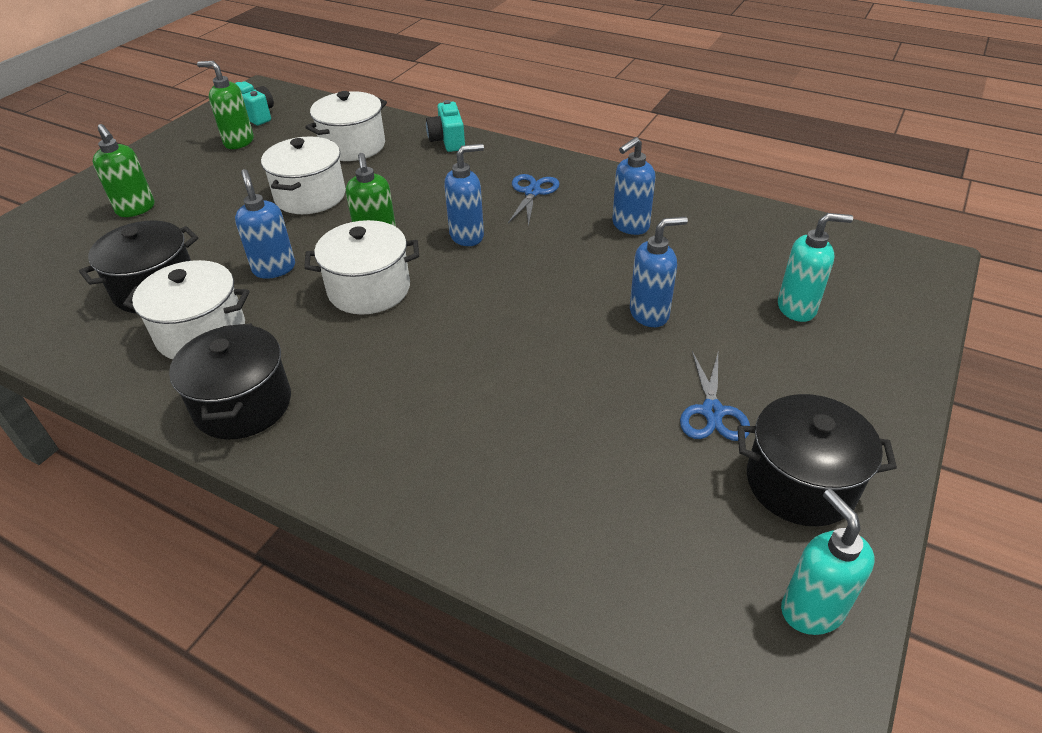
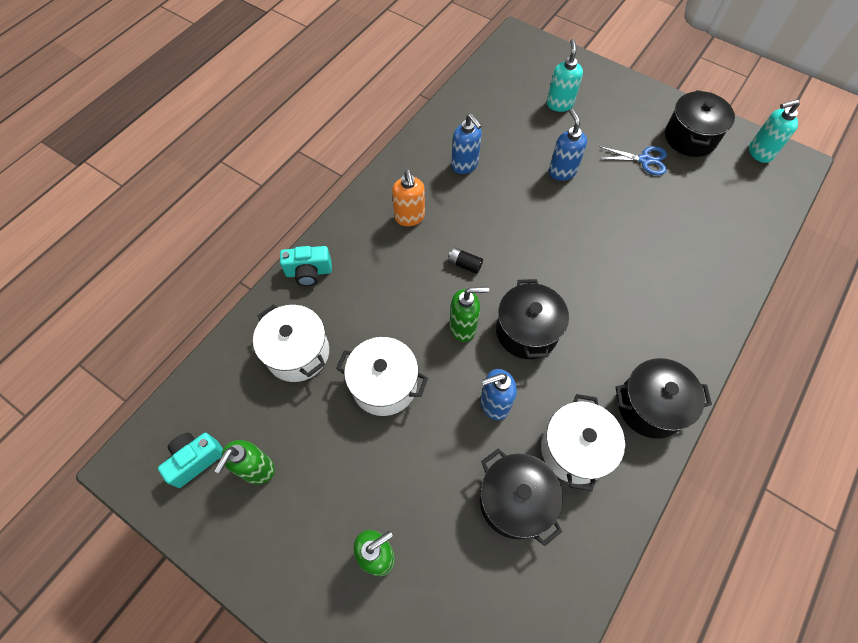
camera: 85 degrees left, 20 degrees up
white pot [304,220,419,315] -> black pot [496,279,569,359]
blue soap dispenser [444,144,484,246] -> black battery [448,247,483,274]
blue scissors [508,174,560,227] -> orange soap dispenser [392,170,425,226]

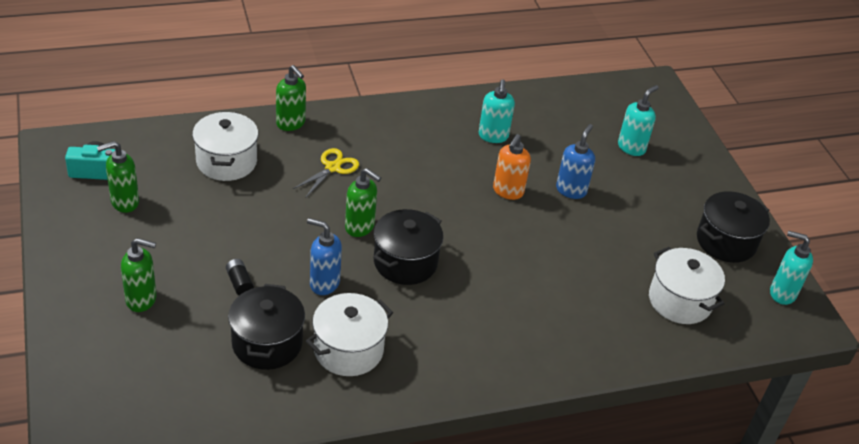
camera: 35 degrees right, 20 degrees down
turquoise camera [280,246,332,286] -> green soap dispenser [276,65,306,131]
white pot [336,337,428,416] -> white pot moved to [649,247,725,324]
orange soap dispenser [392,170,425,226] -> orange soap dispenser moved to [493,134,531,200]
black battery [448,247,483,274] -> black battery moved to [226,259,254,295]
blue soap dispenser [451,114,482,174] -> turquoise soap dispenser [479,80,515,143]
blue scissors [598,146,667,175] -> none
black pot [616,358,712,439] -> none
none -> yellow scissors [293,148,359,197]

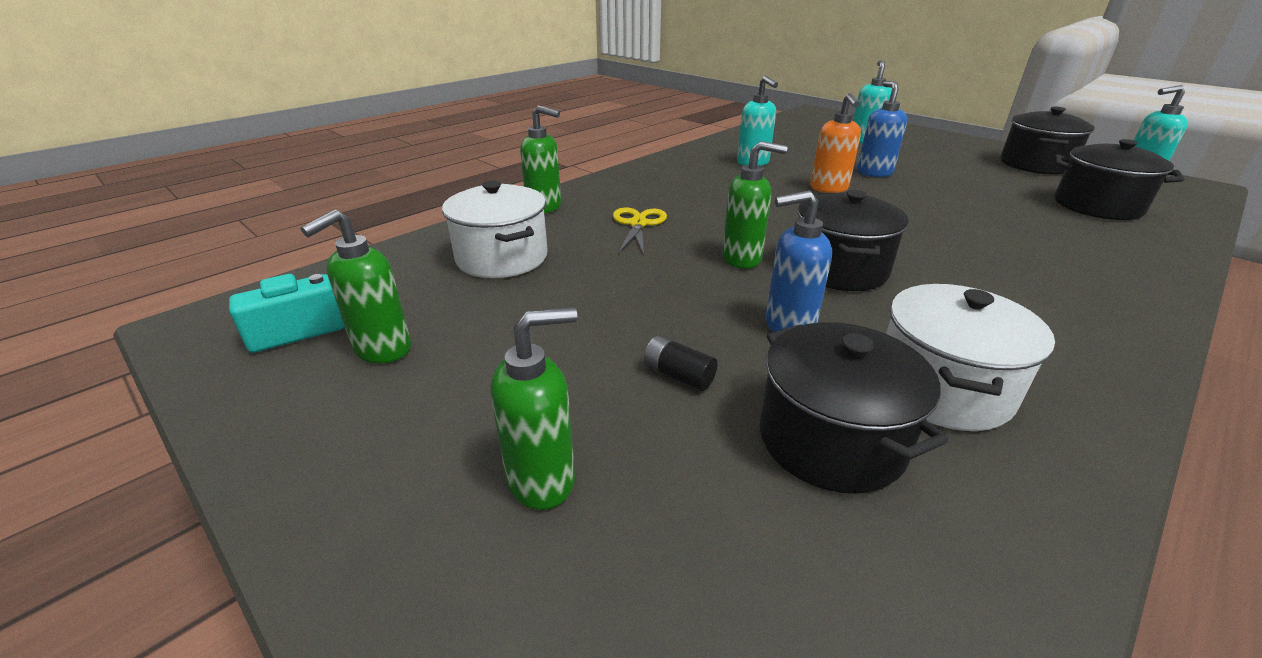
camera: 25 degrees left, 10 degrees down
white pot [649,247,725,324] -> black pot [1055,139,1185,220]

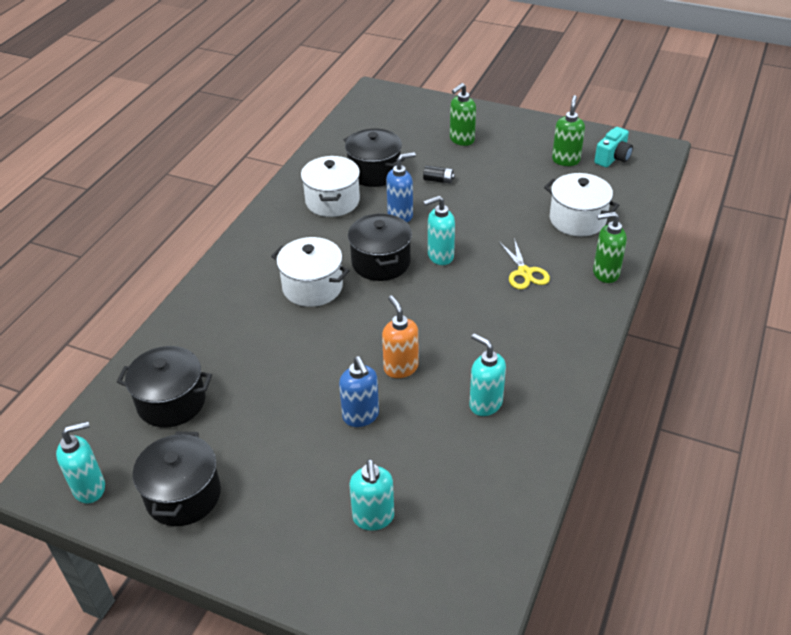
camera: 160 degrees right, 10 degrees up
green soap dispenser [722,141,787,269] -> turquoise soap dispenser [423,196,455,265]
none -> white pot [271,237,350,307]

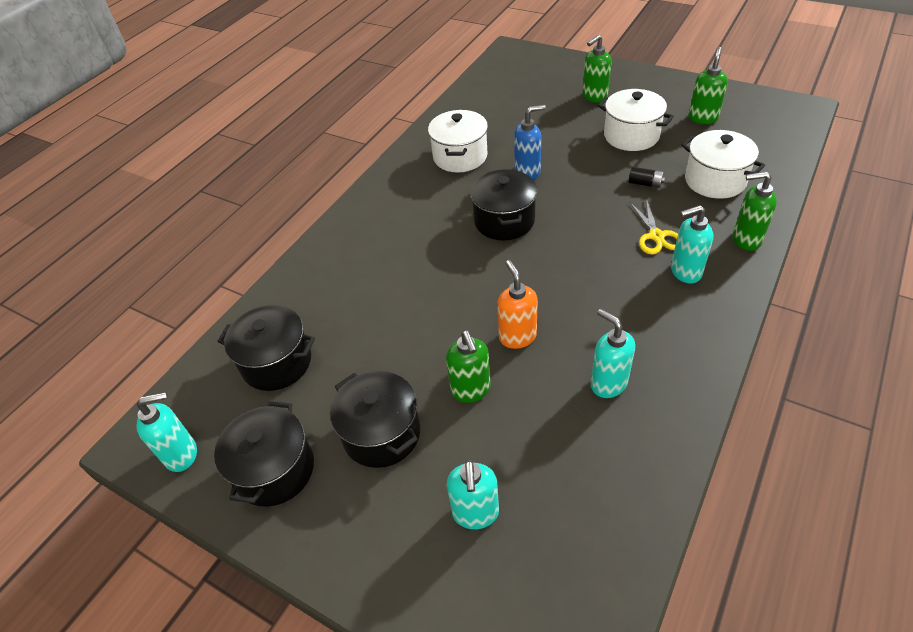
camera: 10 degrees right, 5 degrees up
white pot [271,237,350,307] -> white pot moved to [598,89,674,151]
blue soap dispenser [339,356,379,427] -> green soap dispenser [446,331,491,403]
black pot [344,129,405,187] -> black pot moved to [330,371,420,468]
black battery [423,165,455,184] -> black battery moved to [628,167,665,188]
turquoise soap dispenser [423,196,455,265] -> turquoise soap dispenser moved to [671,205,713,284]
turquoise camera [594,127,633,167] -> none

